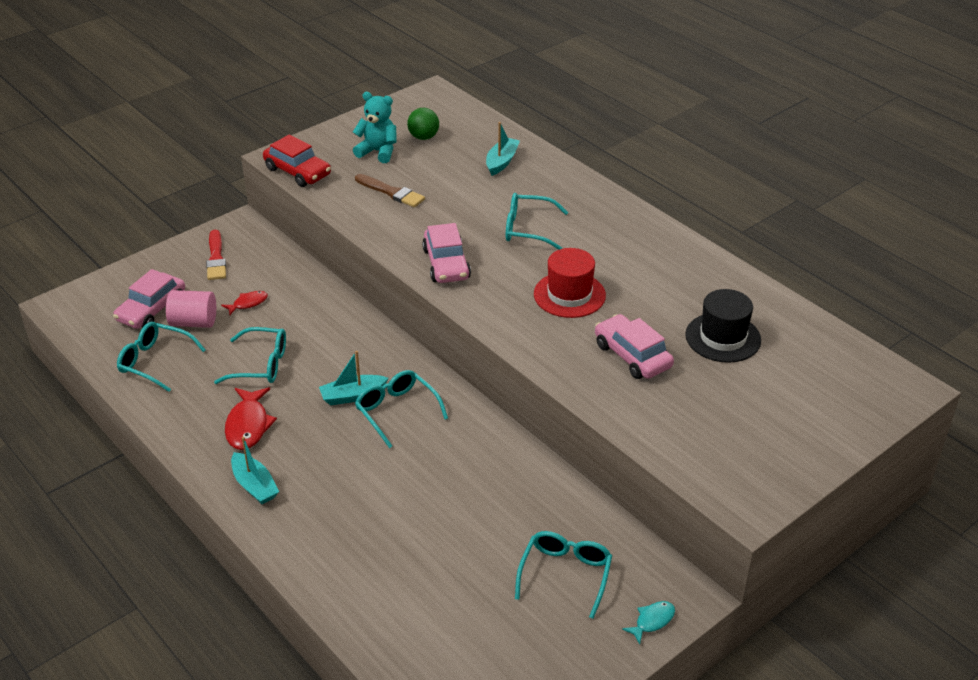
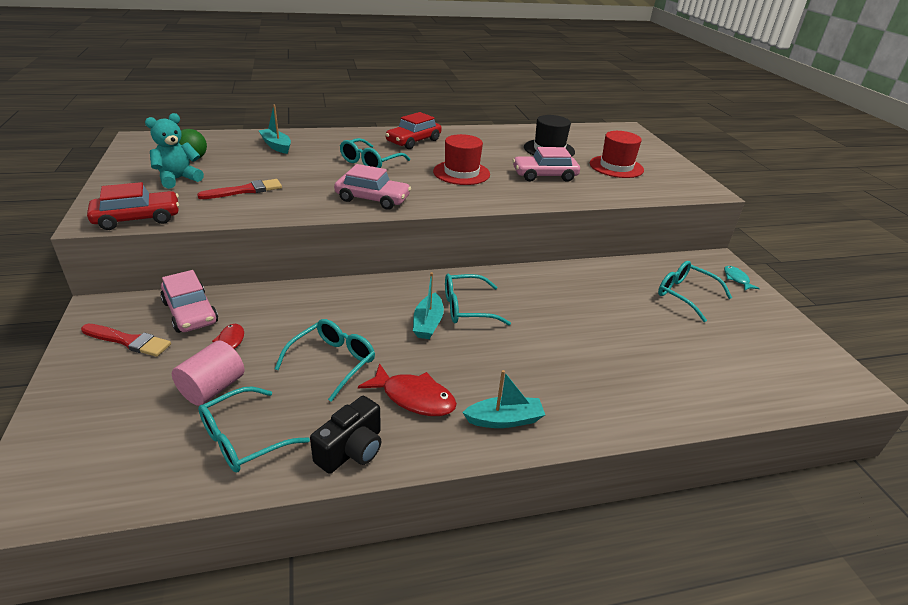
camera: 65 degrees left, 5 degrees down
pink car [113,269,185,329] -> pink car moved to [160,270,218,333]
brown brush [355,174,425,207] -> red brush [197,179,282,199]
none -> black camera [310,396,381,474]
none -> red car [385,112,442,149]
none -> red hat [590,131,644,178]

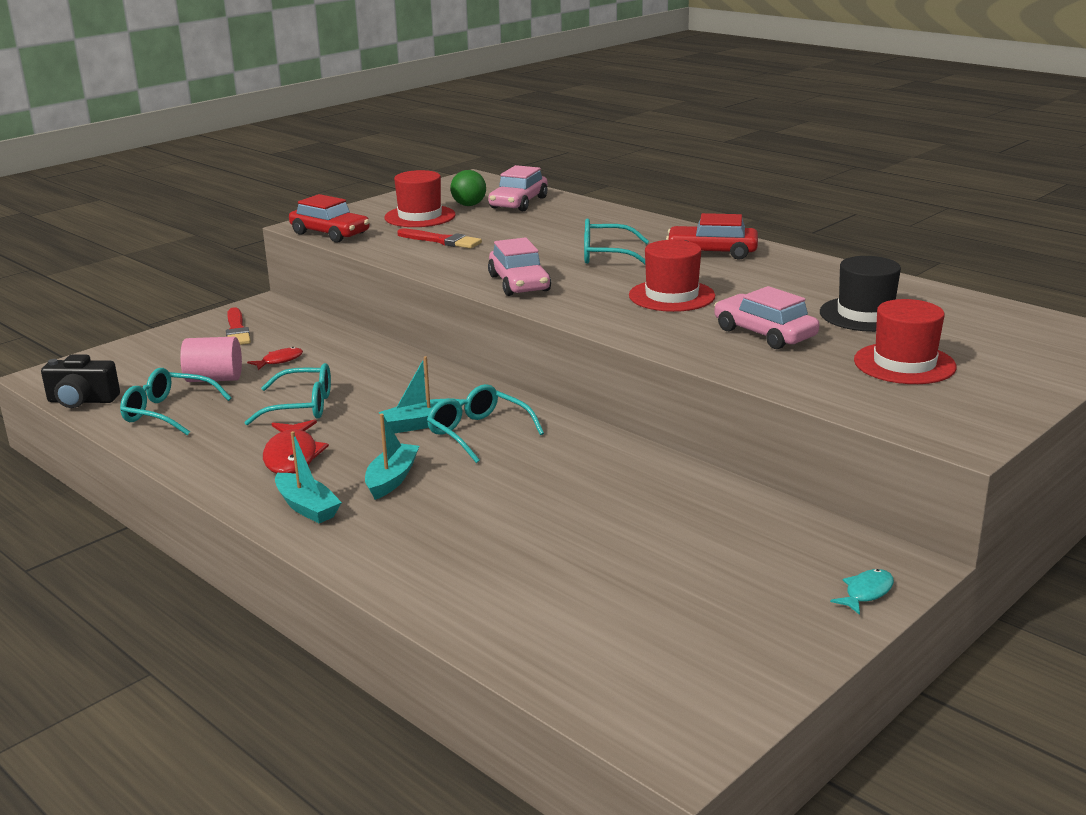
camera: 60 degrees right, 10 degrees down
turquoise teddy bear [145,113,204,189] -> red hat [384,170,456,227]
pink car [160,270,218,333] -> pink car moved to [488,165,548,211]
turquoise boat [259,105,291,154] -> turquoise boat moved to [365,413,419,500]
black camera [310,396,381,474] -> black camera moved to [41,355,120,408]
turquoise glasses [658,261,732,322] -> none

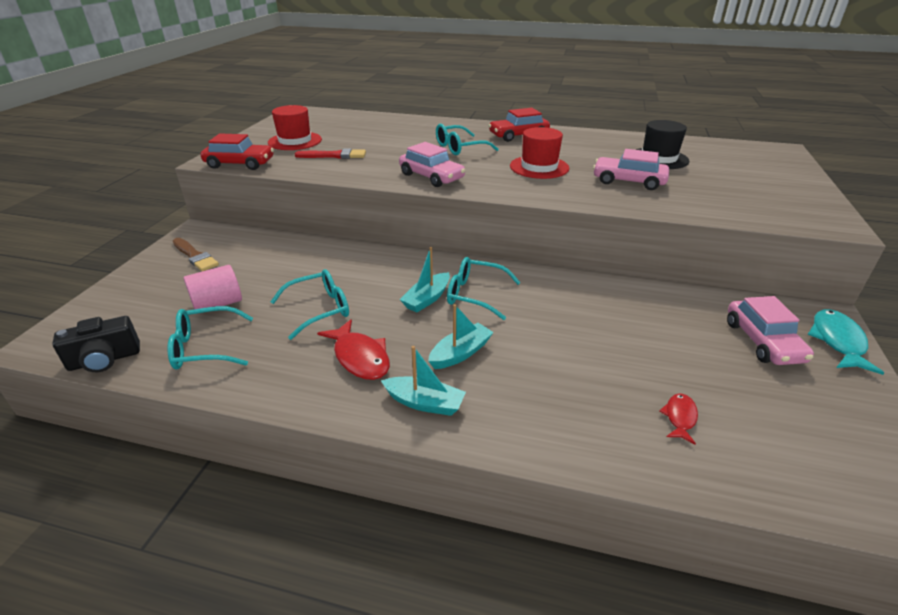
camera: 30 degrees left, 10 degrees up
red brush [226,307,251,345] -> brown brush [173,238,219,271]
red fish [247,347,303,370] -> red fish moved to [659,394,698,444]
turquoise boat [365,413,419,500] -> turquoise boat turned 60 degrees clockwise [428,304,494,369]
green ball [450,170,486,206] -> none
pink car [488,165,548,211] -> pink car moved to [727,296,814,365]
turquoise fish [830,569,894,615] -> turquoise fish [808,309,884,375], size x1.74
red hat [854,299,957,384] -> none

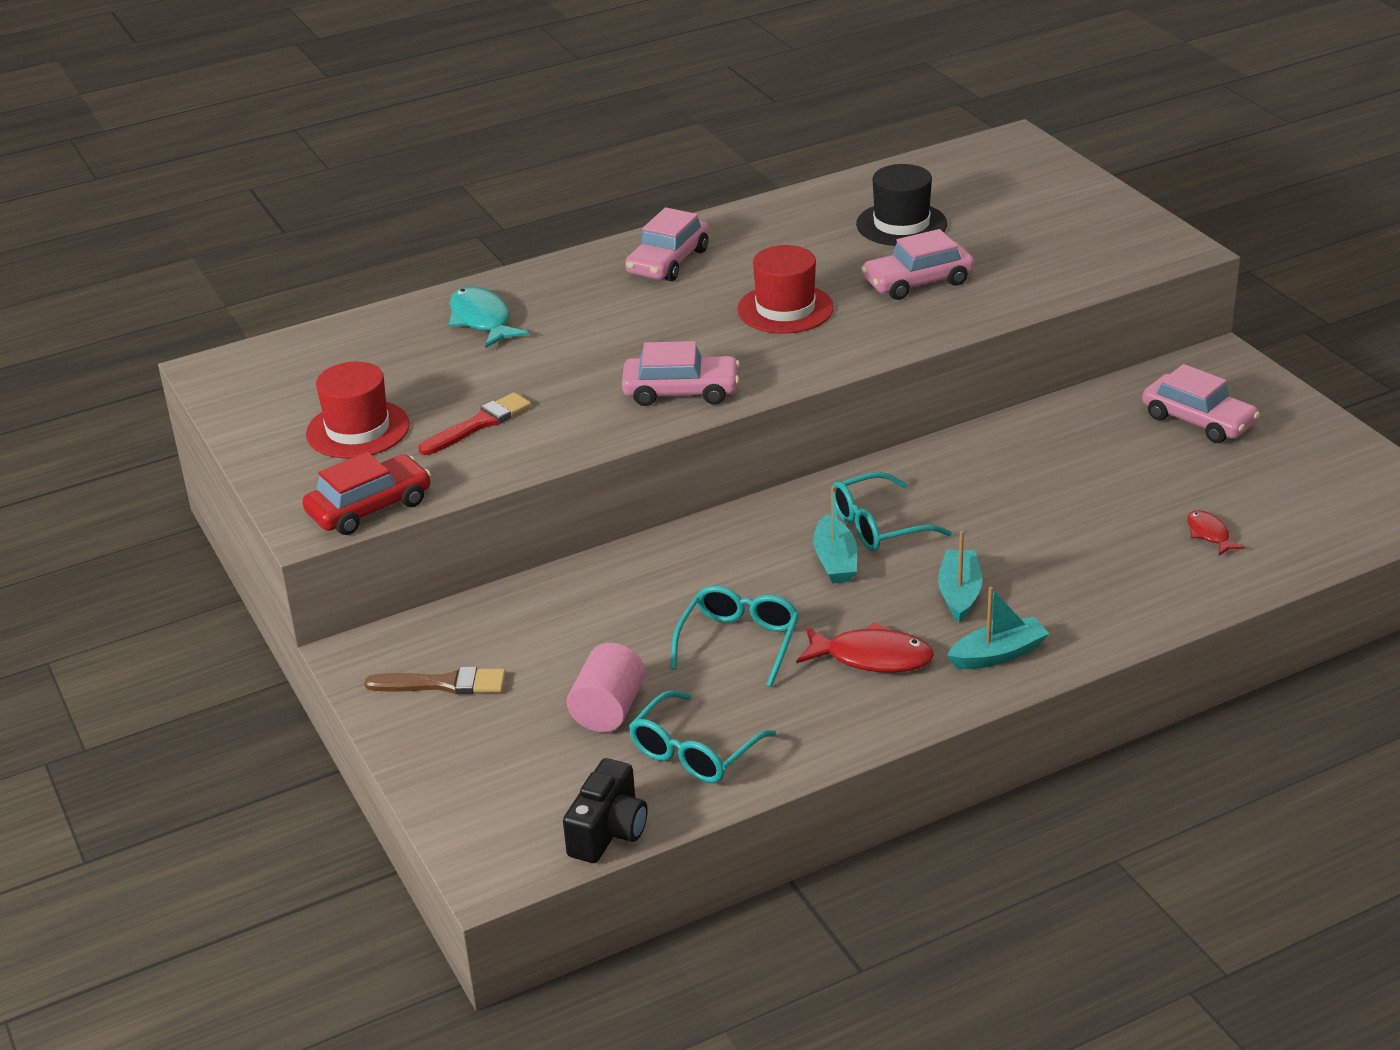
camera: 40 degrees left, 0 degrees up
turquoise glasses [436,124,499,155] -> none
red car [488,108,550,142] -> pink car [625,207,709,281]
turquoise fish [808,309,884,375] -> turquoise fish moved to [449,286,529,348]

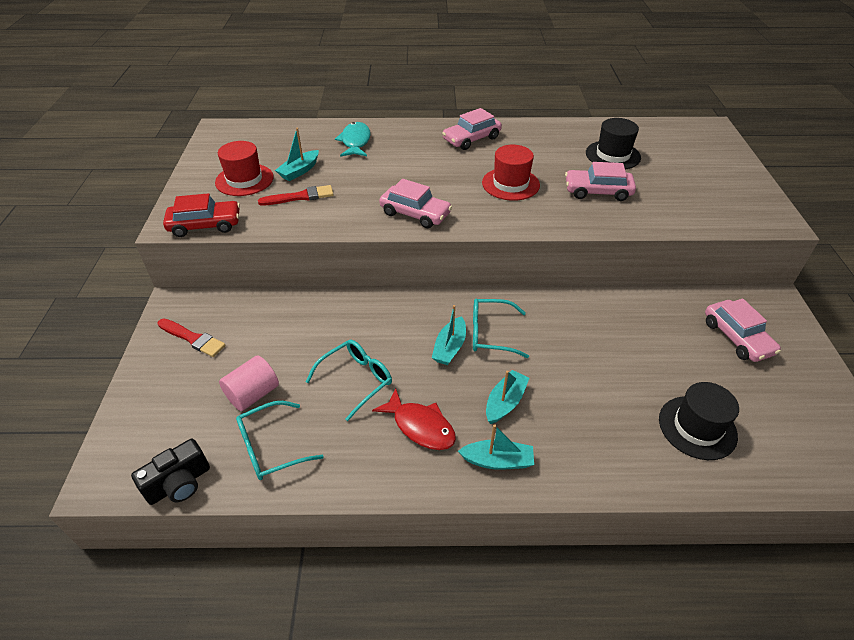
camera: 25 degrees right, 10 degrees up
brown brush [364,667,506,694] -> red brush [157,319,226,357]
red fish [1187,510,1245,555] -> black hat [659,382,739,460]
none -> turquoise boat [275,128,319,181]

